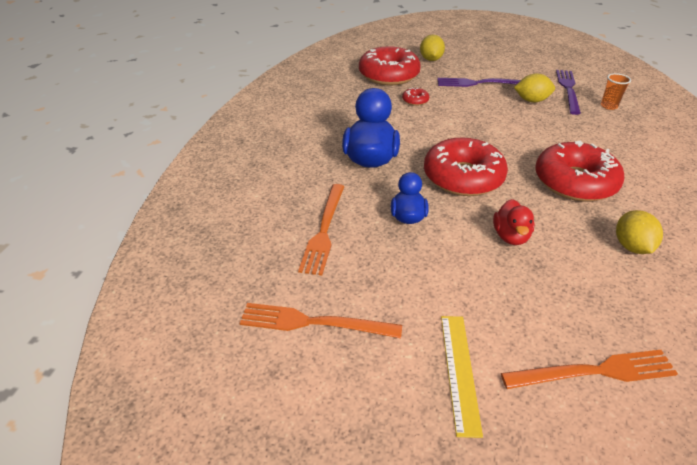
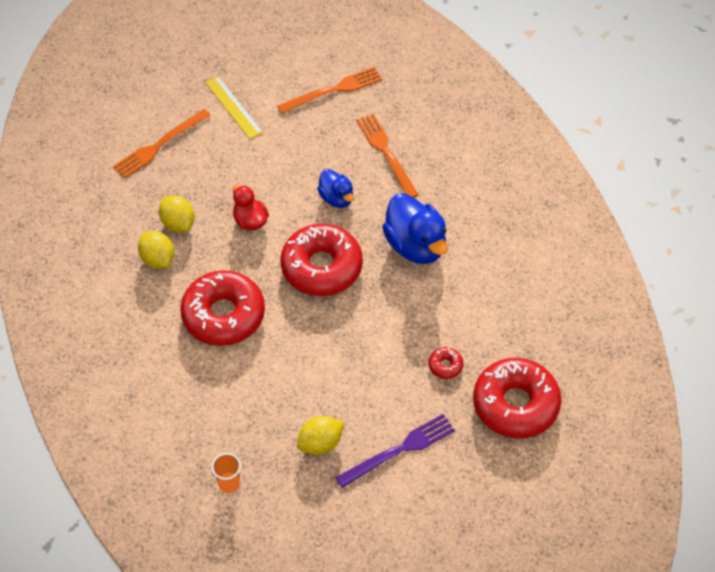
camera: 145 degrees right, 15 degrees up
yellow lemon [420,35,445,61] -> yellow lemon moved to [159,196,194,232]
purple fork [556,70,581,115] -> none

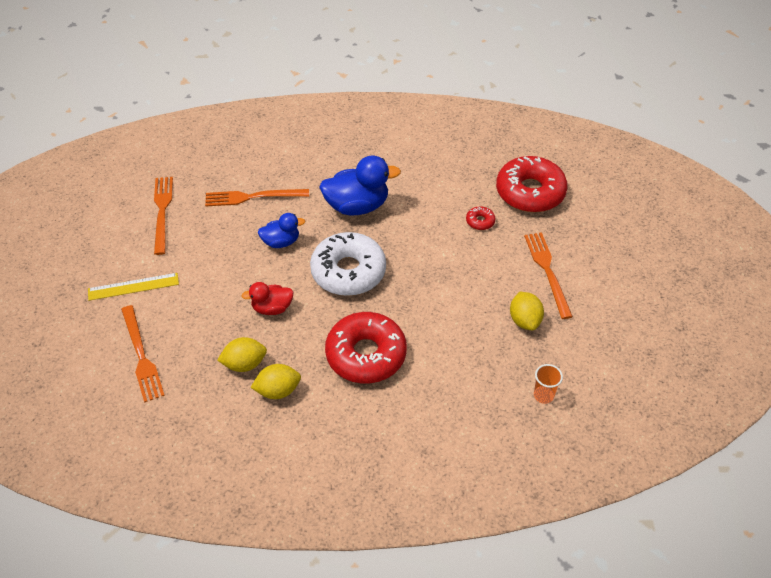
camera: 70 degrees left, 5 degrees down
red donut [281,224,363,296] -> white donut [310,232,386,296]
purple fork [335,414,455,488] -> orange fork [524,232,573,319]

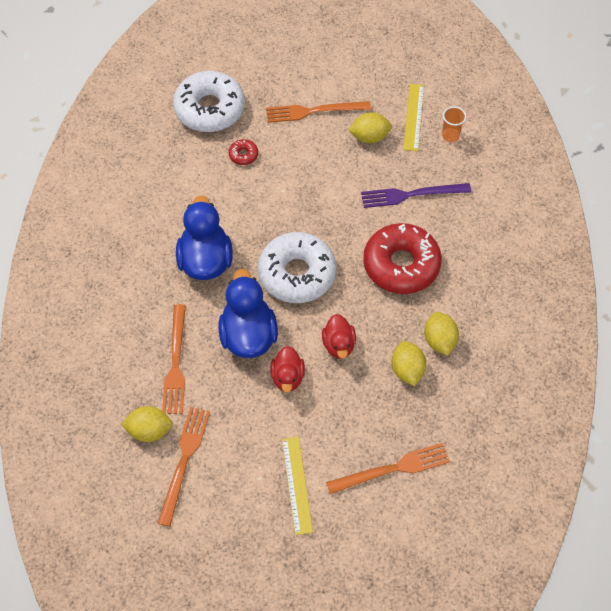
camera: 85 degrees left, 10 degrees up
orange fork [154,177,173,255] -> orange fork turned 105 degrees clockwise [157,407,210,527]
blue duck [258,213,305,248] -> blue duck [218,269,278,358], size x1.73
red donut [496,156,568,212] -> white donut [173,71,245,132]
none -> yellow lemon [121,406,173,442]
none -> red duck [270,346,305,393]
none -> purple fork [361,183,471,208]
none -> yellow ruler [403,84,424,151]

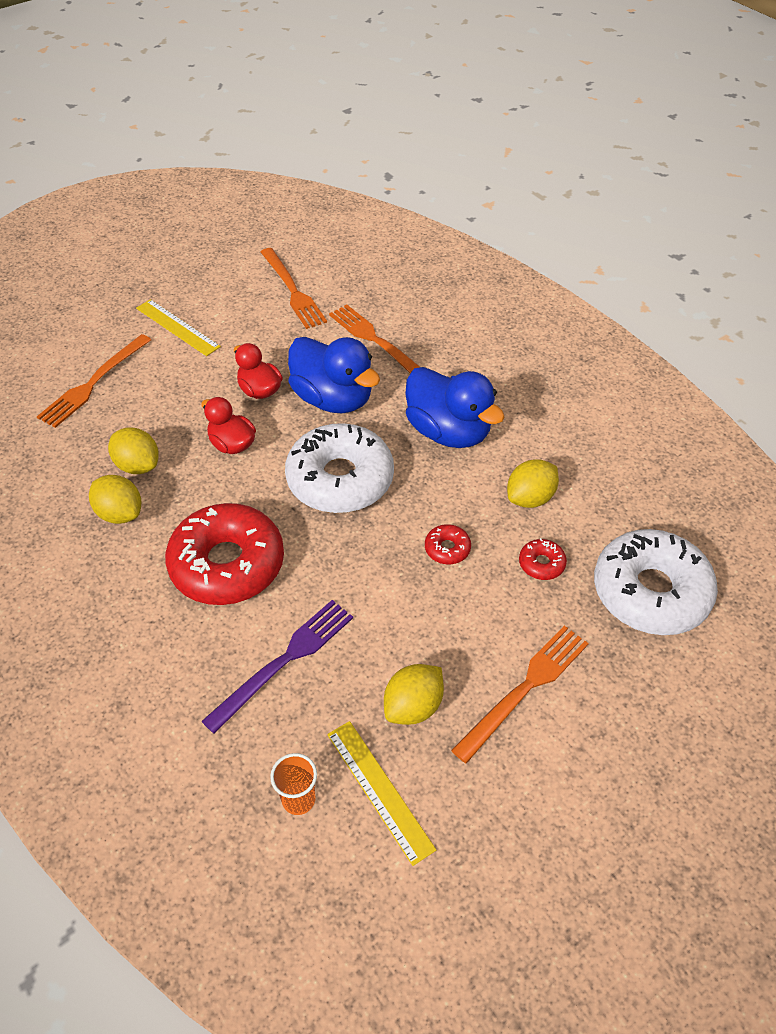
camera: 140 degrees right, 10 degrees down
yellow lemon [121,406,173,442] -> yellow lemon moved to [507,459,559,508]
none -> red donut [425,524,471,564]

